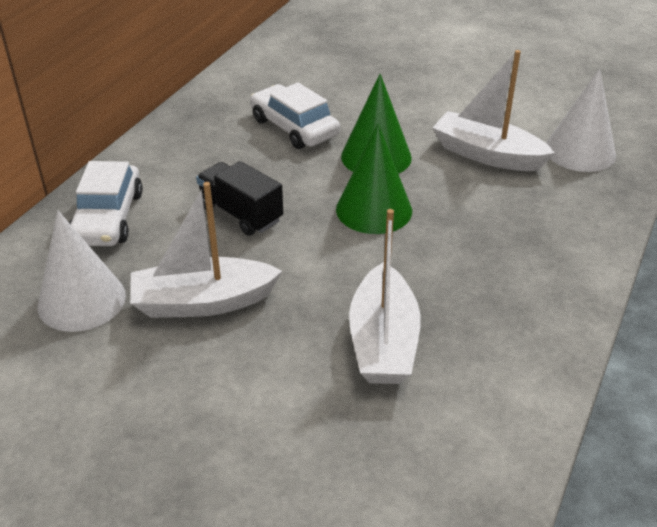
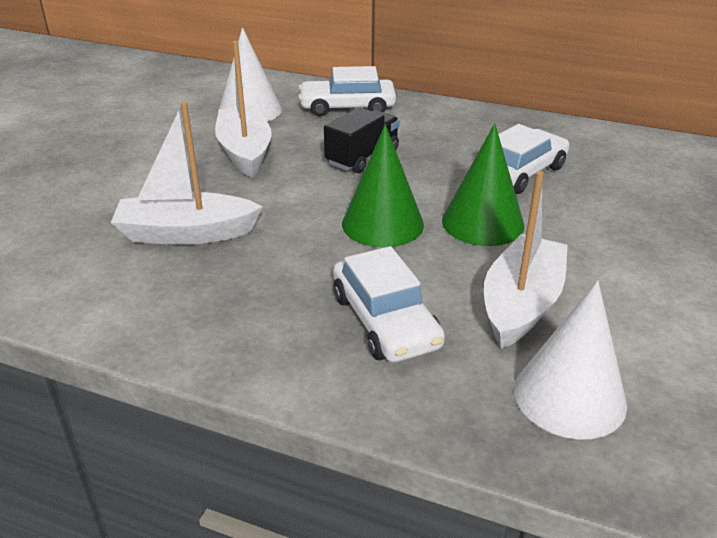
camera: 85 degrees right, 5 degrees down
none -> white car [333,246,445,363]

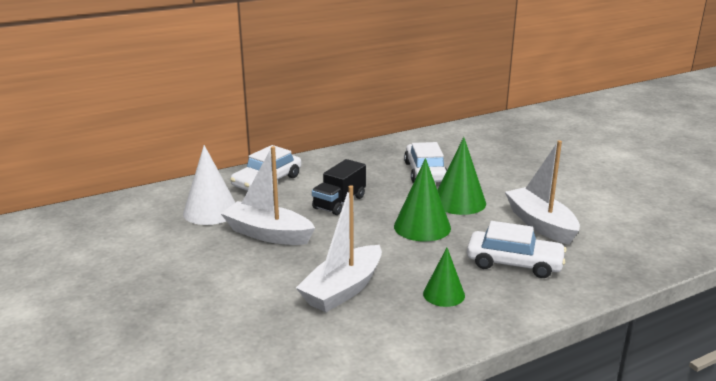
camera: 50 degrees left, 10 degrees down
black truck [324,107,400,173] -> black truck turned 135 degrees counterclockwise [312,159,366,215]
white cone [514,280,627,440] -> none
none -> green cone [423,248,465,307]

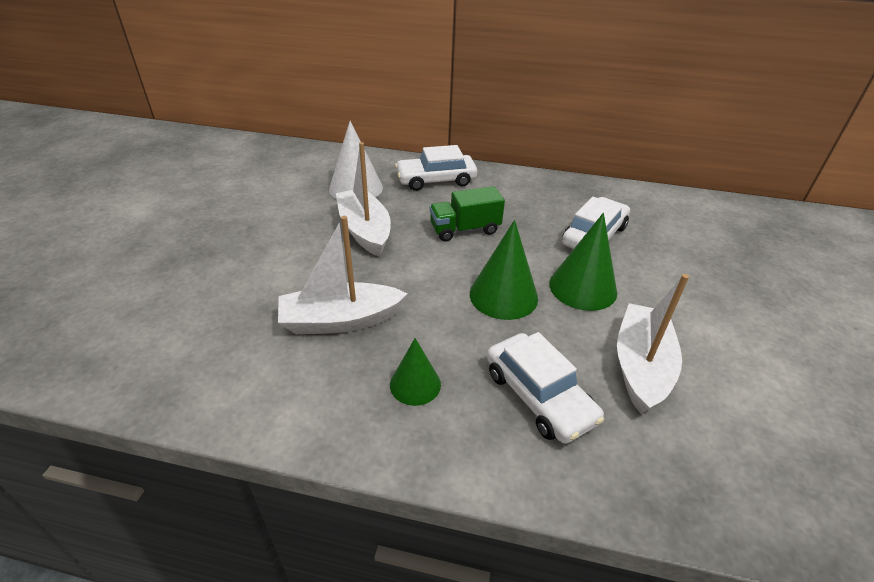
camera: 40 degrees right, 15 degrees up
black truck [312,159,366,215] -> green truck [429,186,505,241]

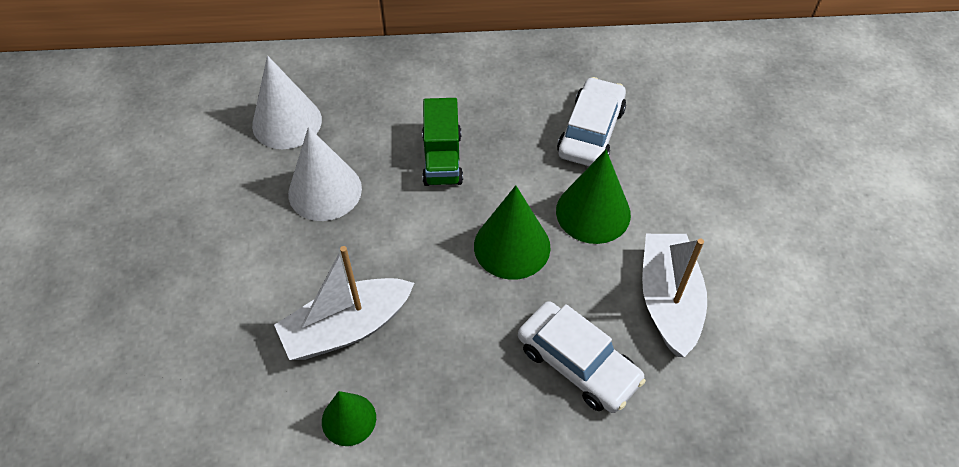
camera: 15 degrees left, 15 degrees up
white boat [336,142,391,257] -> white cone [288,127,362,221]
green cone [390,338,441,406] -> green cone moved to [322,391,376,446]
white car [395,145,477,191] -> none
green truck [429,186,505,241] -> green truck turned 60 degrees counterclockwise [422,98,463,186]

